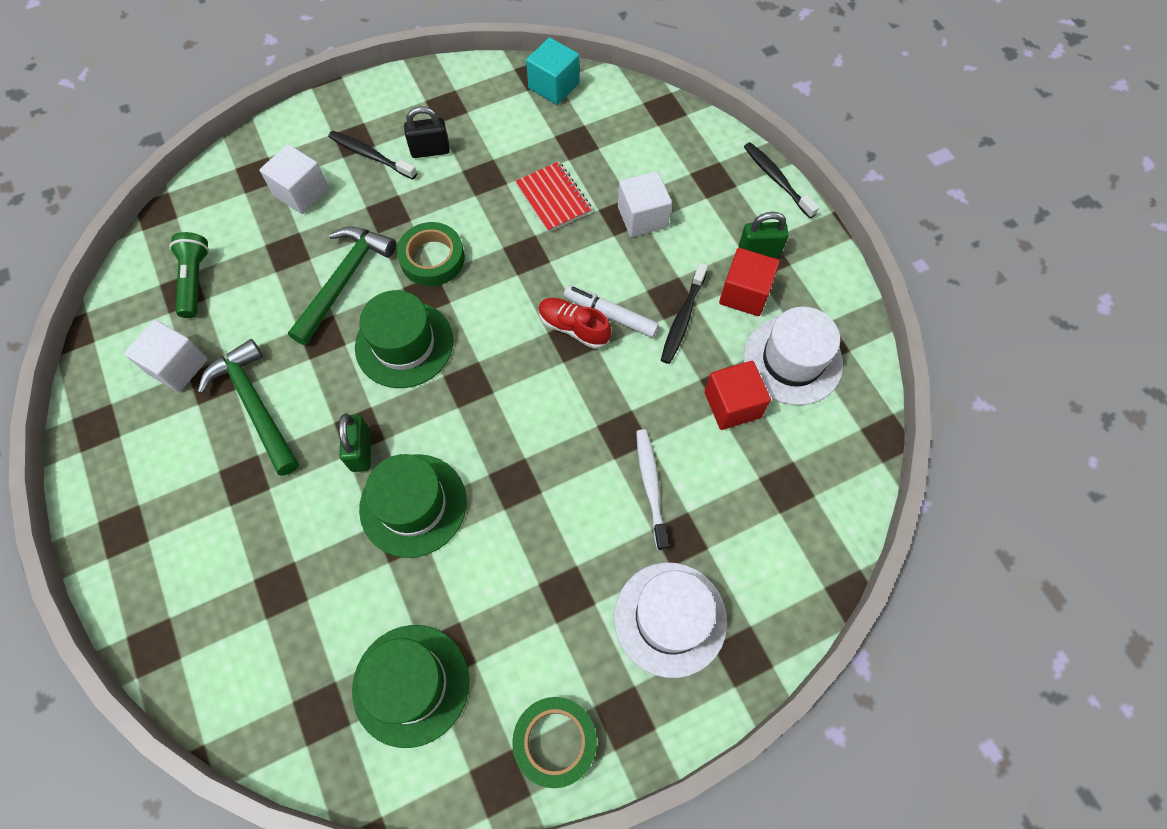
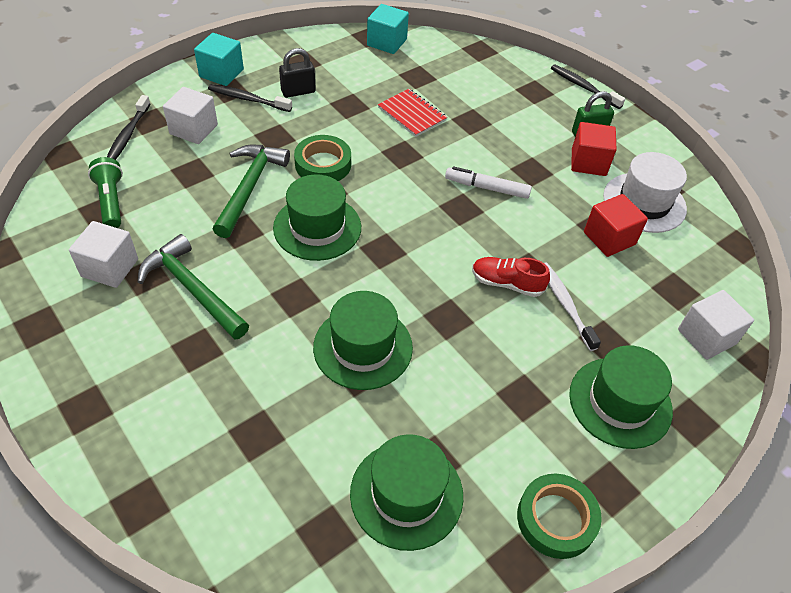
camera: 15 degrees left, 15 degrees down
green padlock [339,413,371,472] -> none
red shoe [538,298,611,349] -> red shoe moved to [472,257,550,297]
white hat [614,562,727,678] -> green hat [569,345,673,449]
white cube [618,171,672,237] -> white cube moved to [678,290,754,360]
black toothbrush [661,263,708,364] -> black toothbrush moved to [107,95,151,160]
none -> turquoise cube [194,33,244,86]

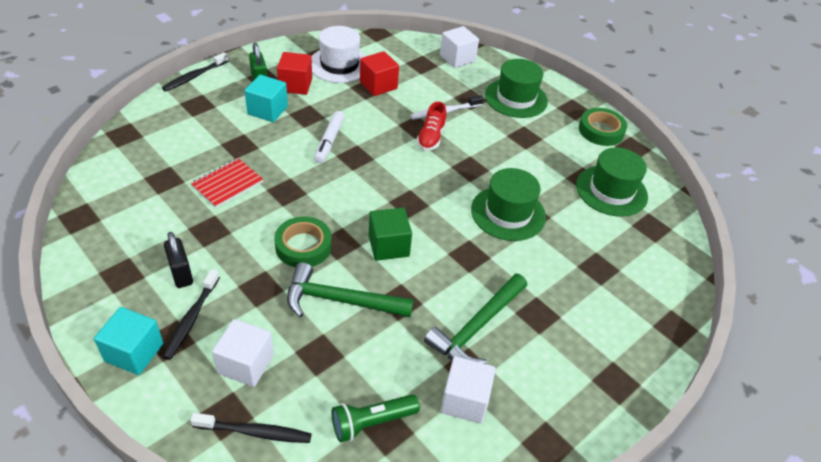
camera: 95 degrees left, 5 degrees down
green hat [273,174,361,261] -> green cube [369,208,412,261]
turquoise cube [367,4,409,54] -> turquoise cube moved to [245,75,288,122]

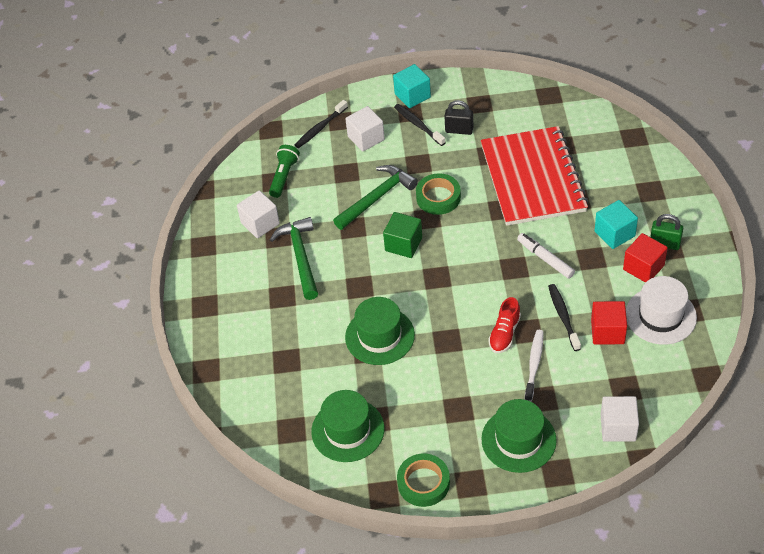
camera: 135 degrees right, 5 degrees up
black toothbrush [162,52,228,92] -> black toothbrush moved to [548,284,581,351]
red notebook [191,158,263,208] -> red notebook [481,126,589,226], size x2.30
red shoe [417,101,446,151] -> red shoe turned 120 degrees counterclockwise [488,297,521,353]

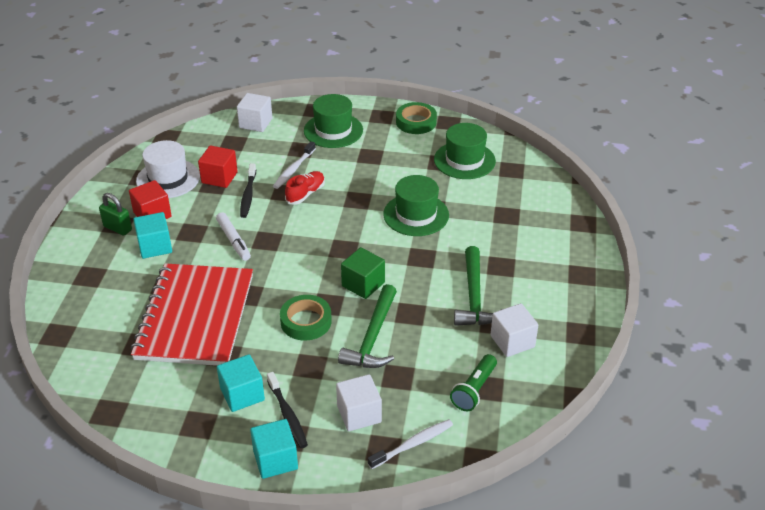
camera: 170 degrees left, 10 degrees down
black toothbrush [295,100,348,148] -> white toothbrush [368,419,453,469]
green hammer [333,165,418,230] -> green hammer turned 45 degrees counterclockwise [338,284,397,368]
black padlock [445,100,473,135] -> turquoise cube [217,354,265,412]

